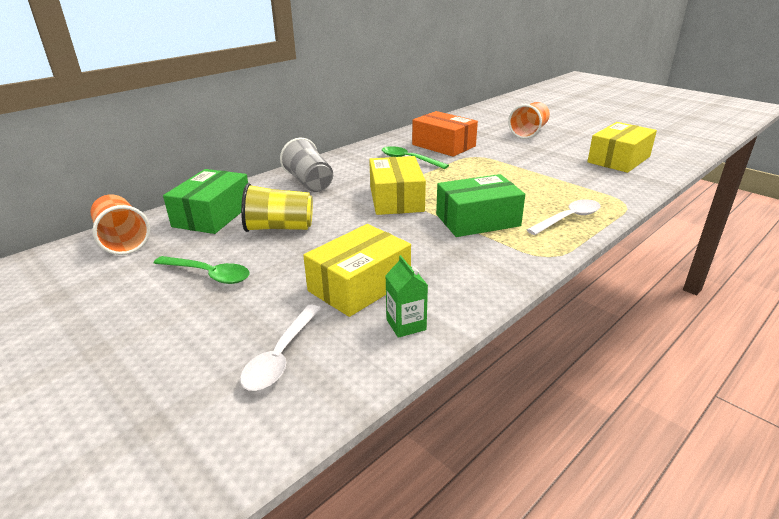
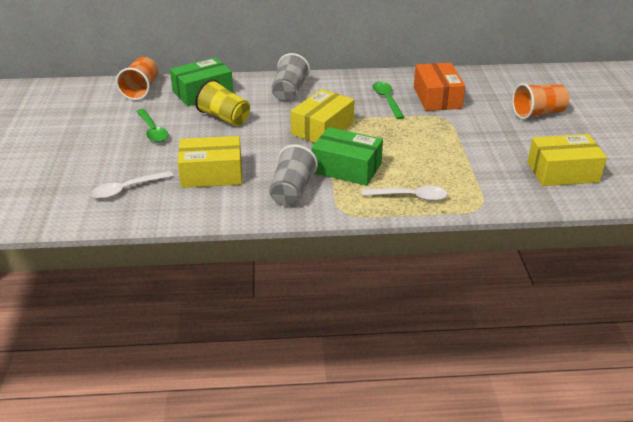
camera: 40 degrees right, 5 degrees up
green carton [385,255,428,338] -> none
none -> grey cup [269,145,318,206]

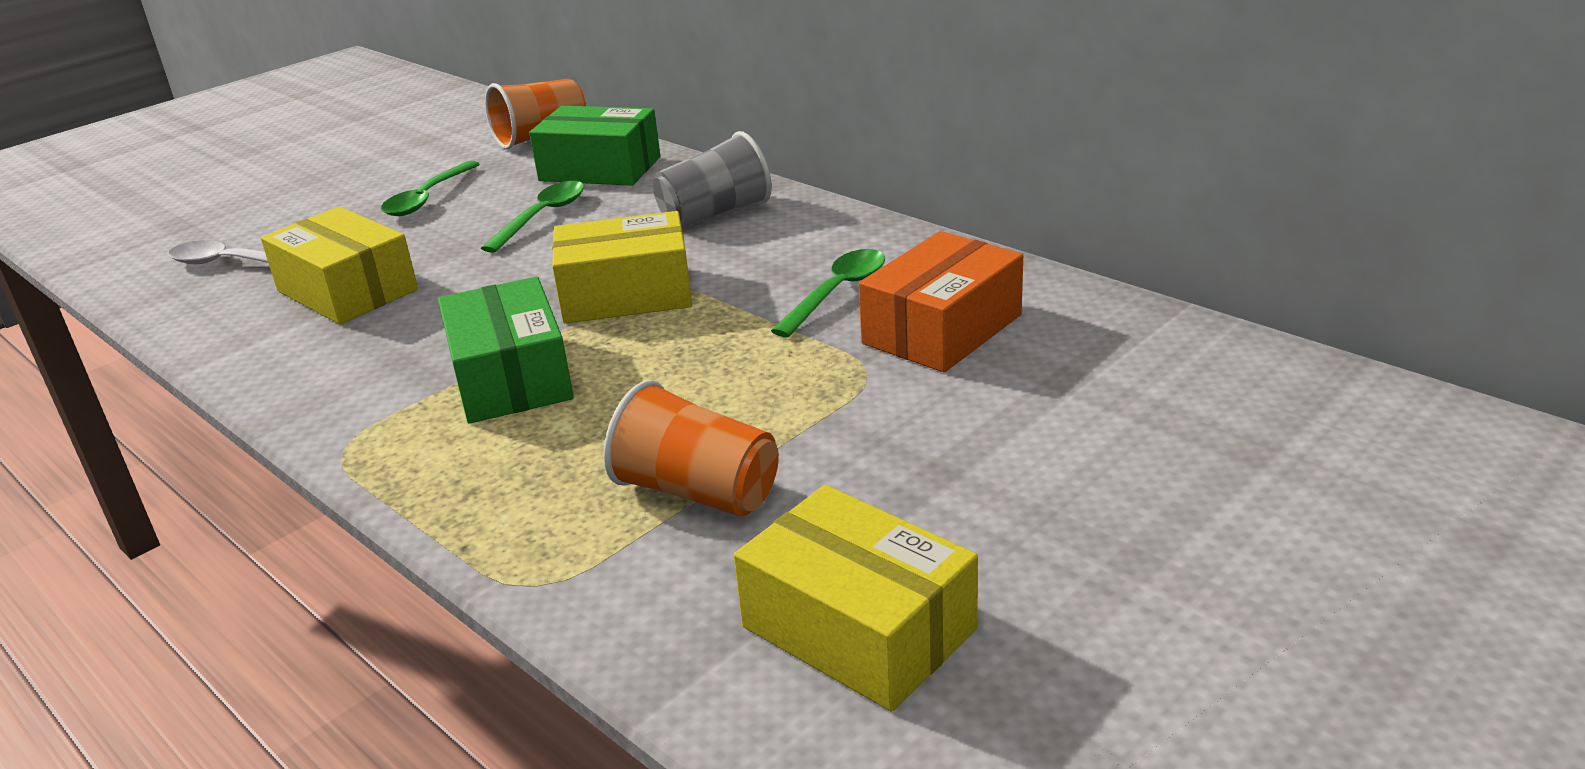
camera: 50 degrees right, 5 degrees down
yellow cup [195,79,250,126] -> green spoon [481,181,584,253]
grey cup [269,145,318,206] -> none
white spoon [362,186,448,201] -> none
orange cup [512,83,569,119] -> orange cup moved to [603,380,779,516]

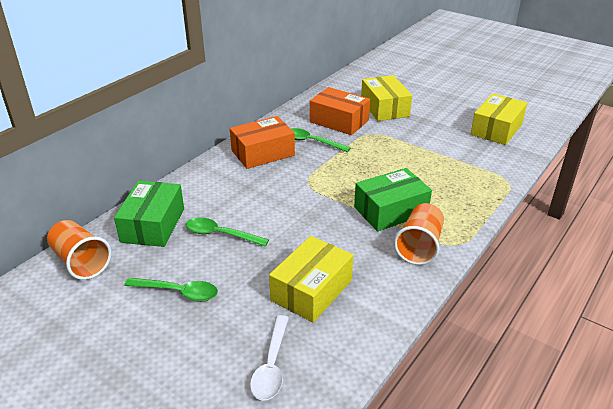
camera: 100 degrees left, 5 degrees up
yellow box [552,211,692,324] -> yellow box moved to [361,75,412,121]
orange cup [603,380,779,516] -> orange cup moved to [394,203,444,265]
grey cup [653,131,772,227] -> none
none -> orange box [230,116,295,169]

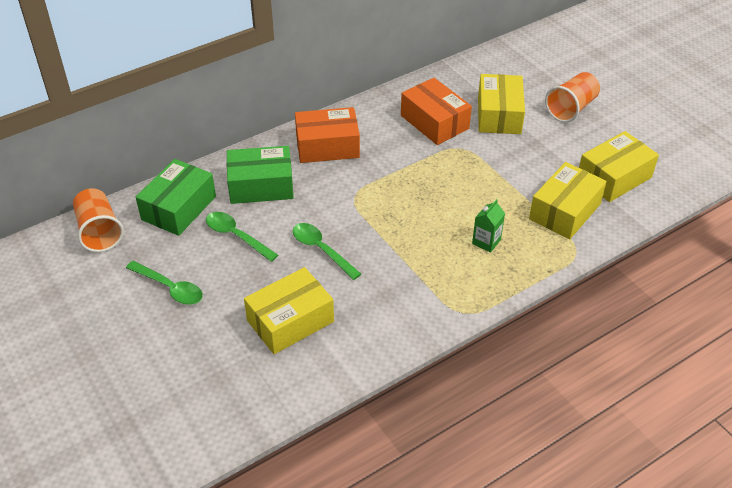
camera: 20 degrees right, 10 degrees up
white spoon [250,315,289,401] -> none
green spoon [290,128,351,152] -> green spoon moved to [293,223,361,280]
green box [354,168,432,231] -> green box moved to [227,146,294,204]
orange cup [394,203,444,265] -> orange cup moved to [545,72,600,123]
none -> green carton [472,199,505,253]
none -> yellow box [529,162,607,239]

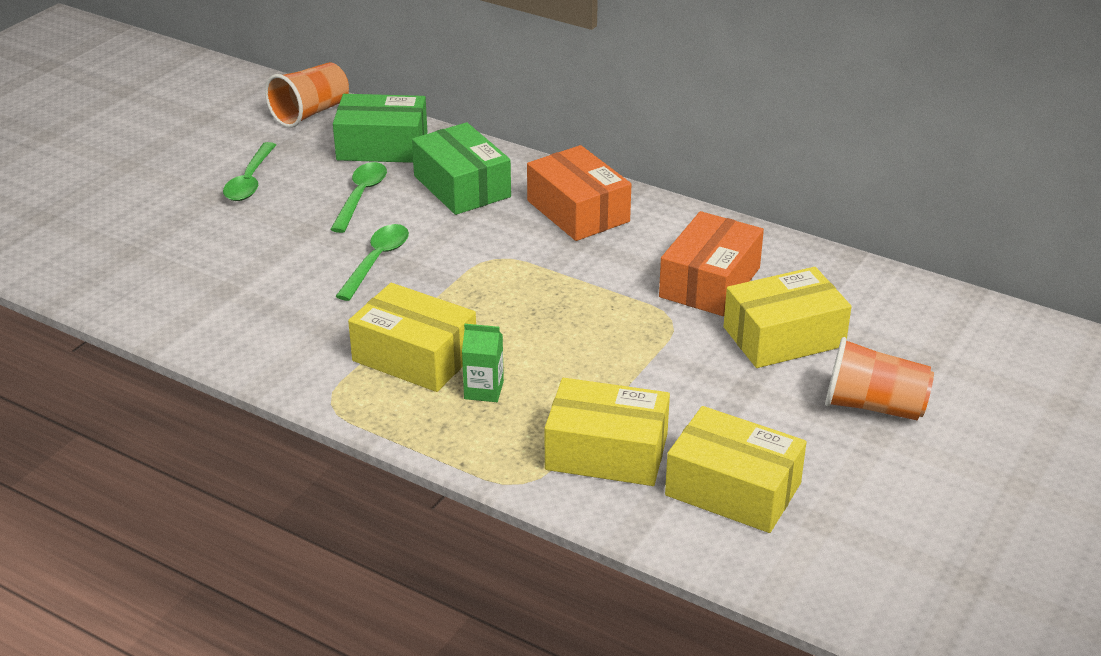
camera: 65 degrees right, 10 degrees down
yellow box [244,267,334,354] -> yellow box moved to [348,283,476,392]

